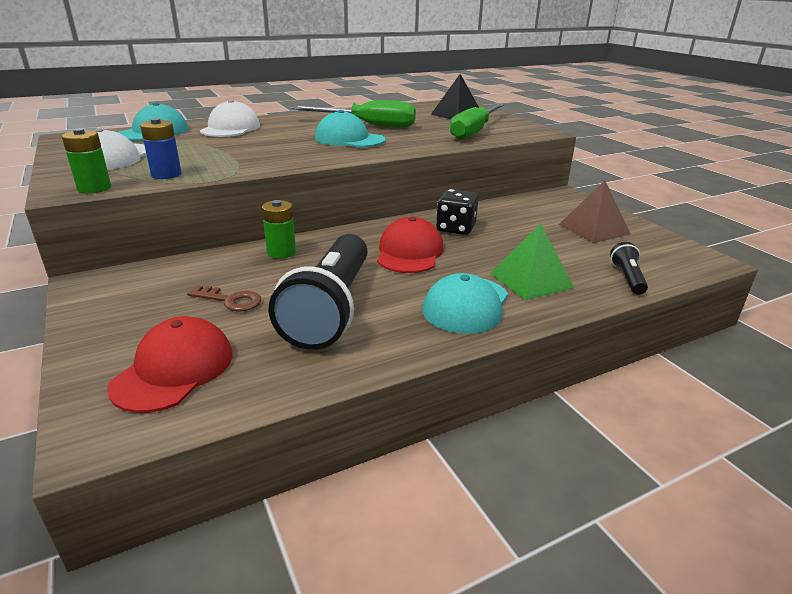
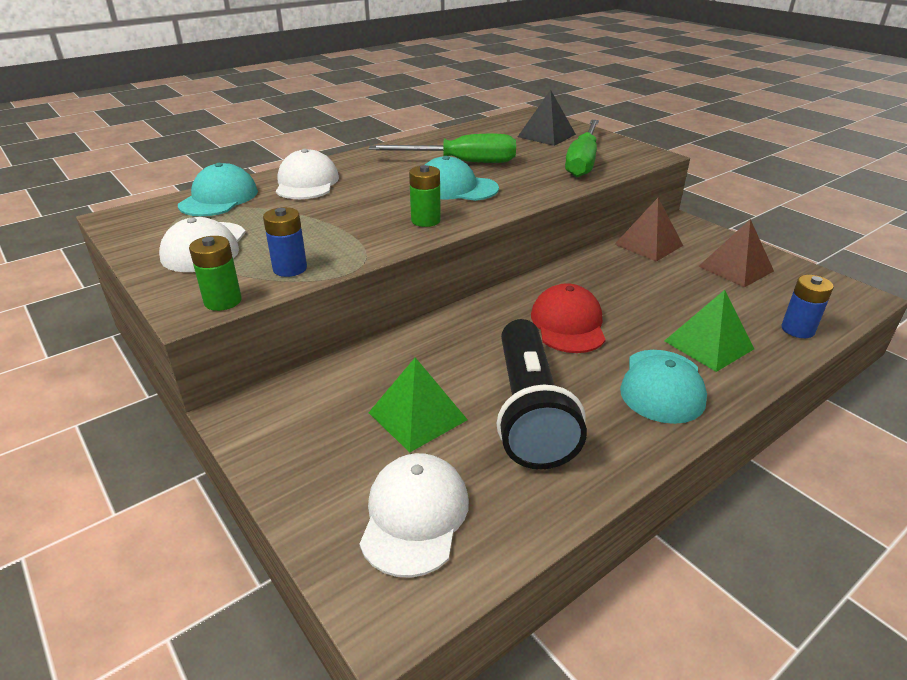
camera: 10 degrees left, 5 degrees up
red cap [107,316,233,413] -> white cap [360,453,469,578]
brown key [187,285,261,312] -> green pyramid [369,357,468,452]
green battery [262,200,296,259] -> green battery moved to [409,165,441,227]
black dice [436,189,478,235] -> none
black flashlight [610,242,648,295] -> blue battery [782,275,834,338]
none -> brown pyramid [614,198,683,262]

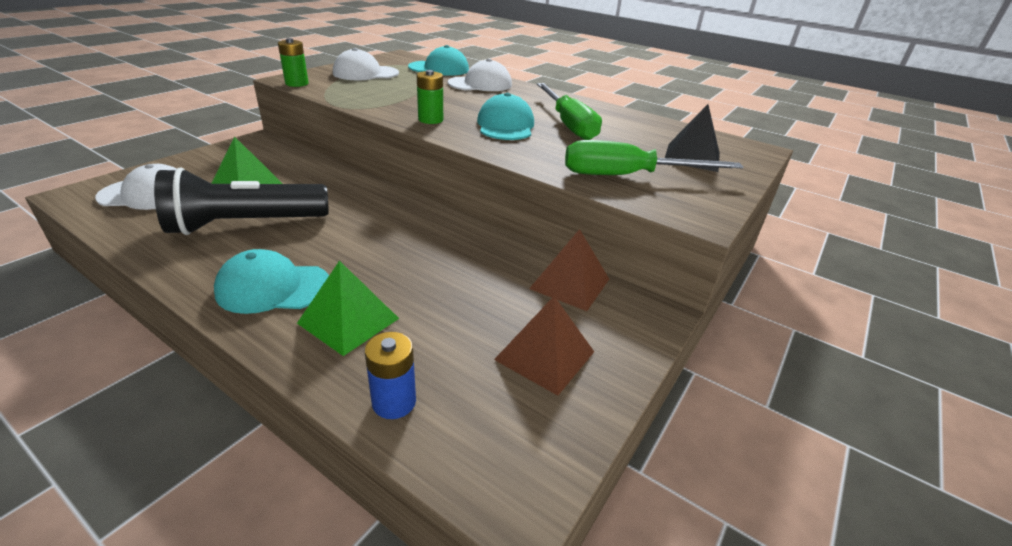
camera: 70 degrees right, 0 degrees up
blue battery [263,207,307,277] -> none
red cap [531,283,606,353] -> none

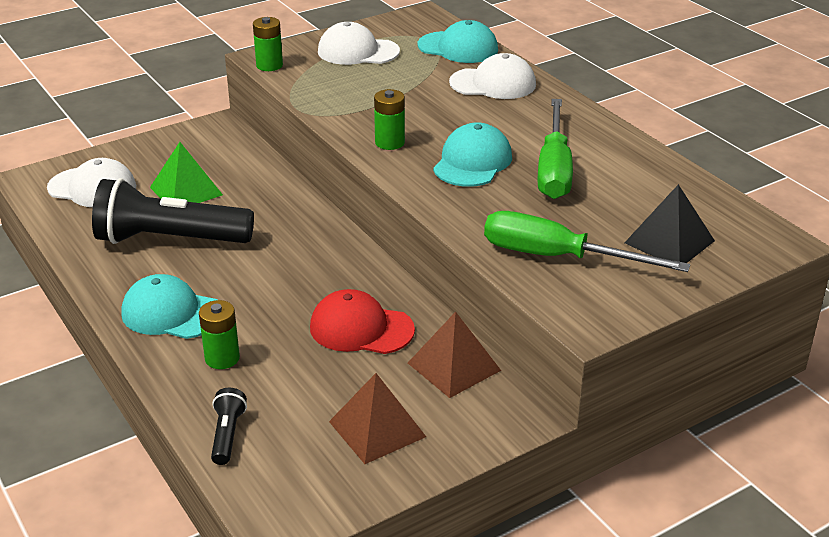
camera: 25 degrees right, 0 degrees up
green pyramid [297,260,399,356] -> green battery [199,300,240,369]
blue battery [365,332,416,419] -> black flashlight [211,387,247,465]
none -> red cap [310,289,415,354]

